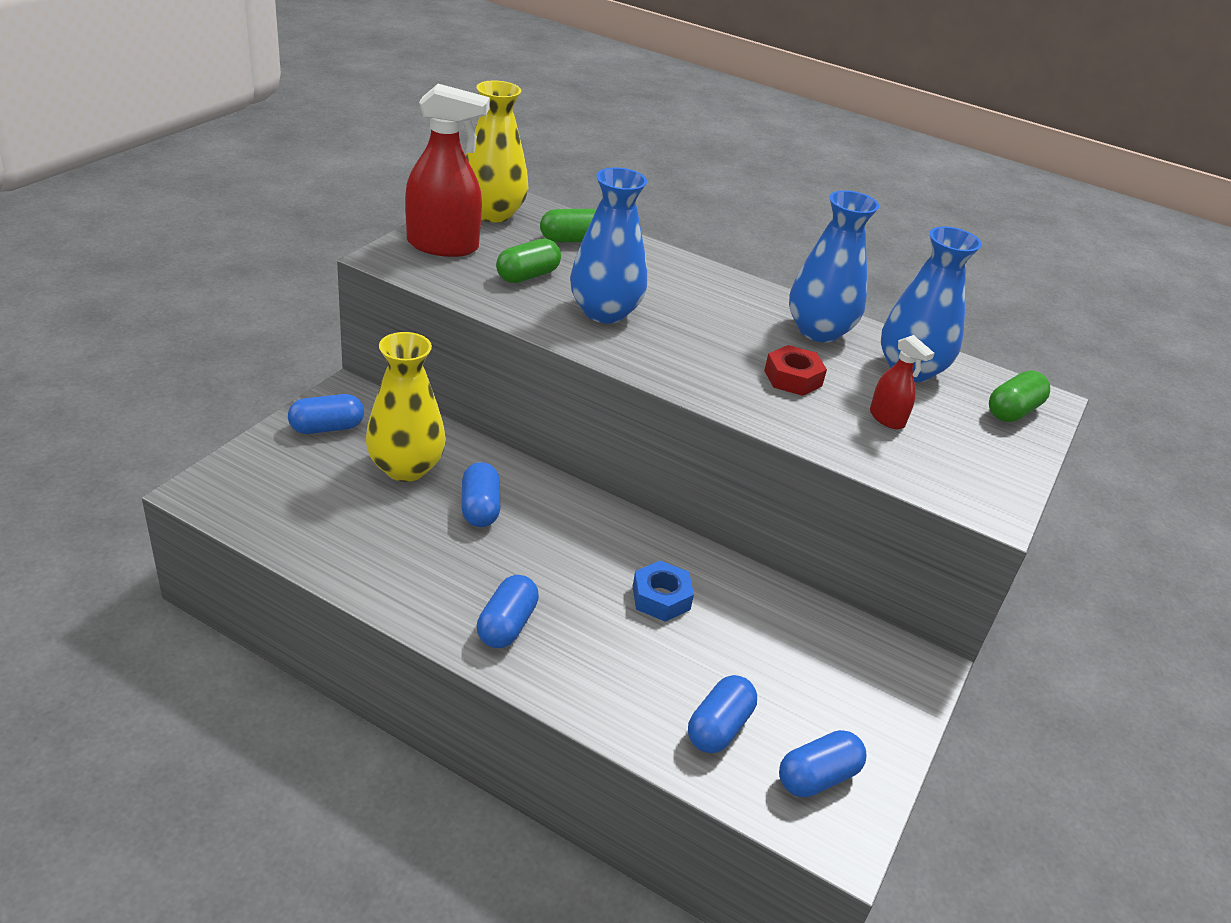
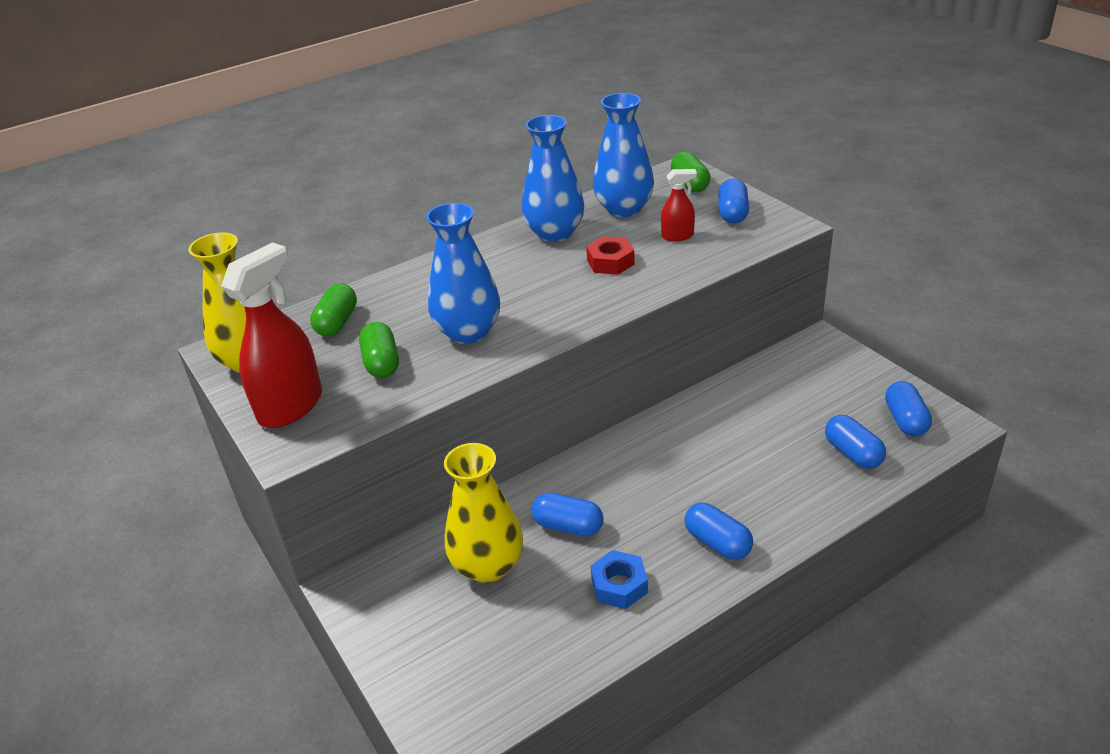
camera: 55 degrees left, 0 degrees up
blue capsule [288,394,364,434] -> blue capsule moved to [718,178,749,223]
blue nut [632,560,694,622] -> blue nut moved to [590,550,648,609]

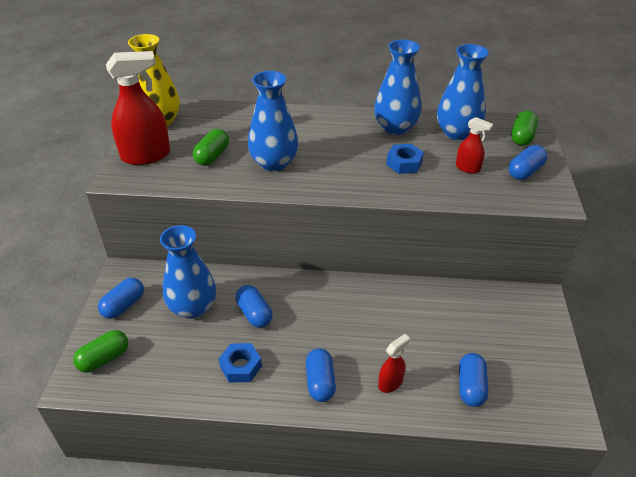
camera: 35 degrees right, 5 degrees up
green capsule [310,283,357,337] -> green capsule moved to [73,330,128,373]
yellow vase [444,443,523,583] -> blue vase [160,225,216,319]
red nut [586,236,635,275] -> blue nut [386,144,424,174]
blue capsule [885,381,932,436] -> blue capsule moved to [98,278,144,319]
none -> red spray bottle [378,334,410,393]

